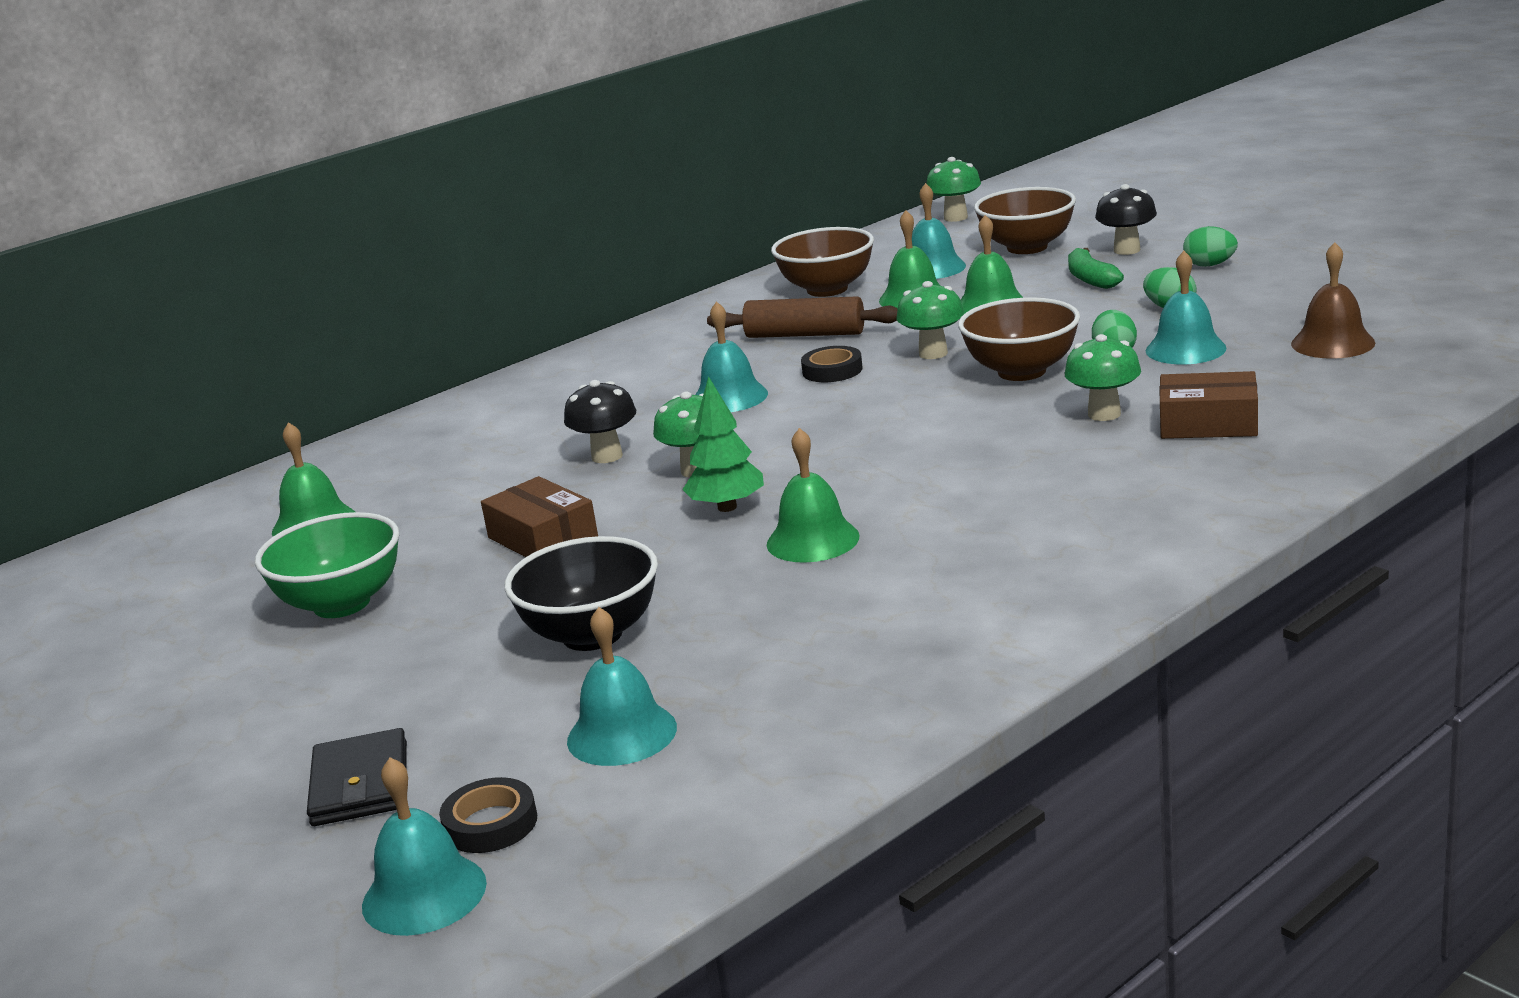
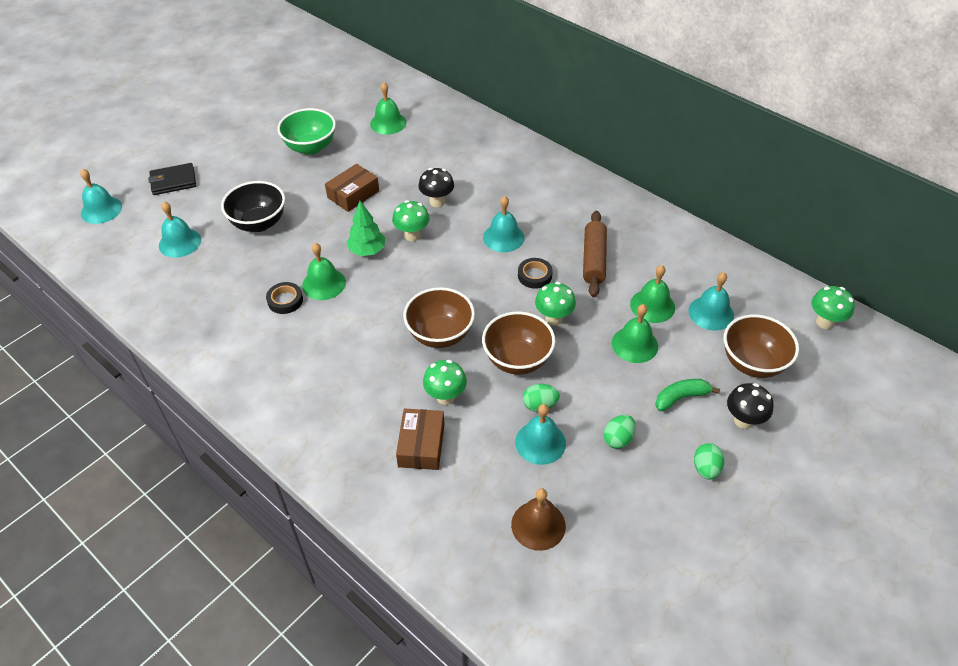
camera: 80 degrees right, 25 degrees up
black tape [439,777,537,853] -> black tape moved to [266,282,303,314]
brown bowl [771,227,874,297] -> brown bowl moved to [403,287,475,348]

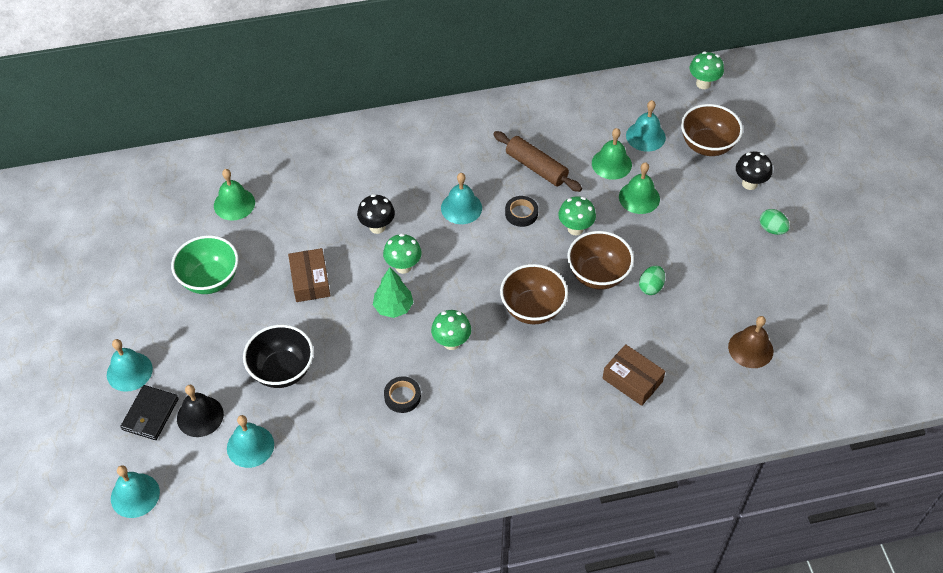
camera: 55 degrees left, 5 degrees up
green bell [302,243,346,300] -> none
green mushroom [423,360,467,405] -> green mushroom moved to [431,310,471,350]
turquoise bell [515,404,566,465] -> turquoise bell moved to [107,339,153,392]
green egg [604,415,636,449] -> none
green banana [655,379,720,411] -> none
none -> black bell [177,385,224,437]

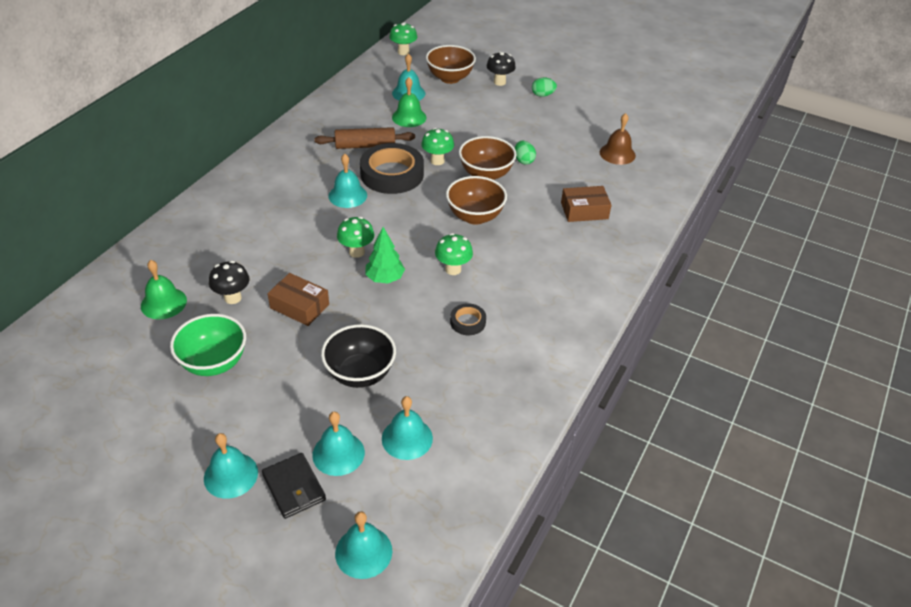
camera: 50 degrees left, 10 degrees down
black bell [177,385,224,437] -> turquoise bell [312,412,365,476]
black mushroom [357,194,395,234] -> black mushroom moved to [209,261,249,304]
black tape [505,196,538,227] -> black tape [360,143,424,194], size x2.12
green bell [619,162,660,214] -> none

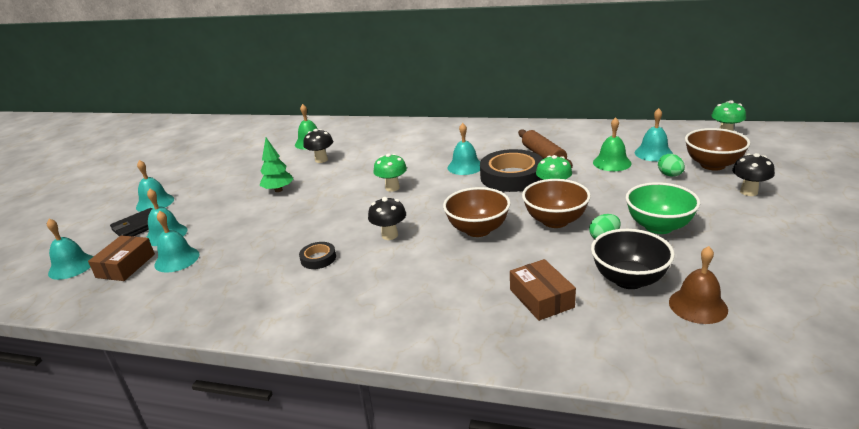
camera: 80 degrees right, 15 degrees down
green bowl [170,314,246,376] -> green bowl moved to [626,182,700,234]
brown box [267,273,329,326] -> brown box moved to [88,235,155,281]
black bowl [321,324,396,388] -> black bowl moved to [591,229,675,289]
green tree [365,227,405,284] -> green tree moved to [260,138,294,192]
green mushroom [435,233,473,275] -> black mushroom [368,197,406,240]
green egg [532,77,557,97] -> green egg moved to [658,154,685,177]

